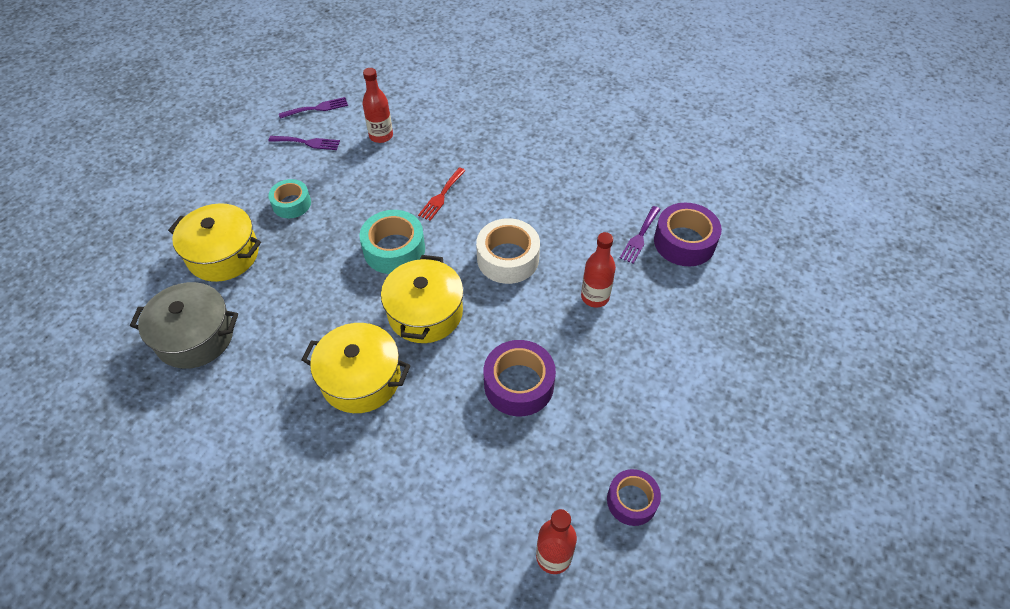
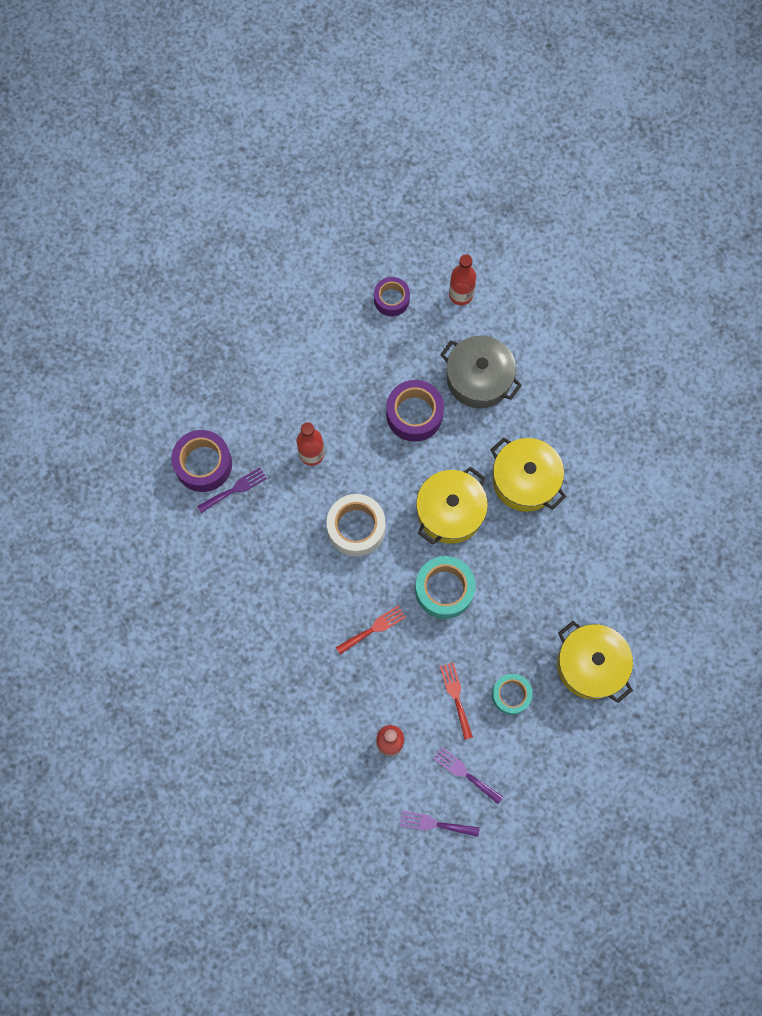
camera: 150 degrees left, 20 degrees up
grey pot [130,282,238,369] -> grey pot moved to [440,336,522,409]
none -> red fork [440,662,473,740]

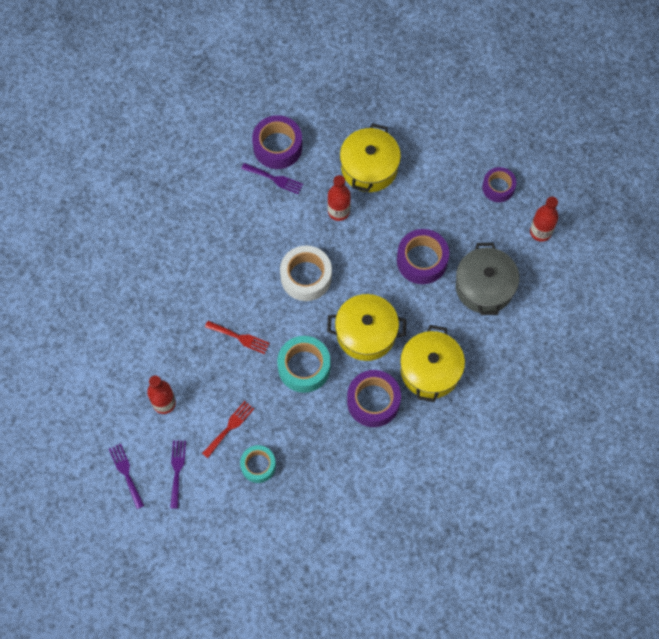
camera: 55 degrees right, 5 degrees down
yellow pot [557,621,633,703] -> yellow pot moved to [340,123,401,192]
none -> purple tape [347,370,401,427]

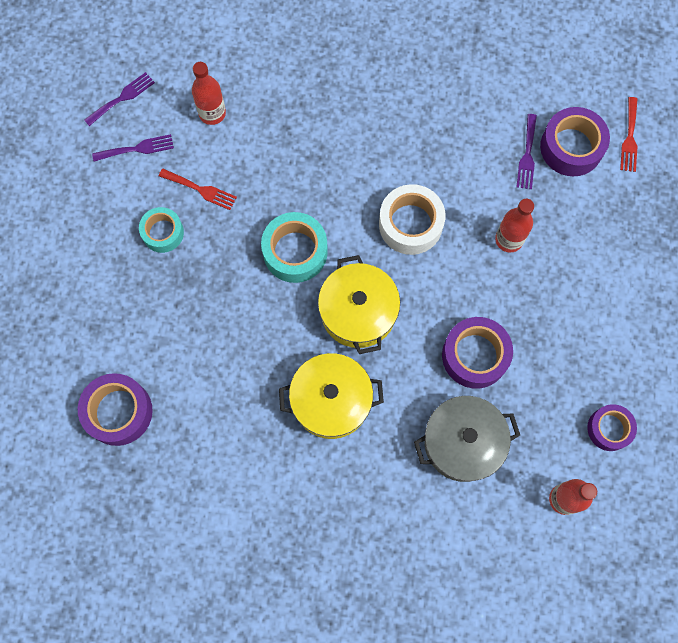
camera: 75 degrees right, 5 degrees up
red fork [205,321,270,354] -> red fork moved to [620,97,638,172]
yellow pot [340,123,401,192] -> none
purple tape [347,370,401,427] -> purple tape moved to [78,373,153,446]

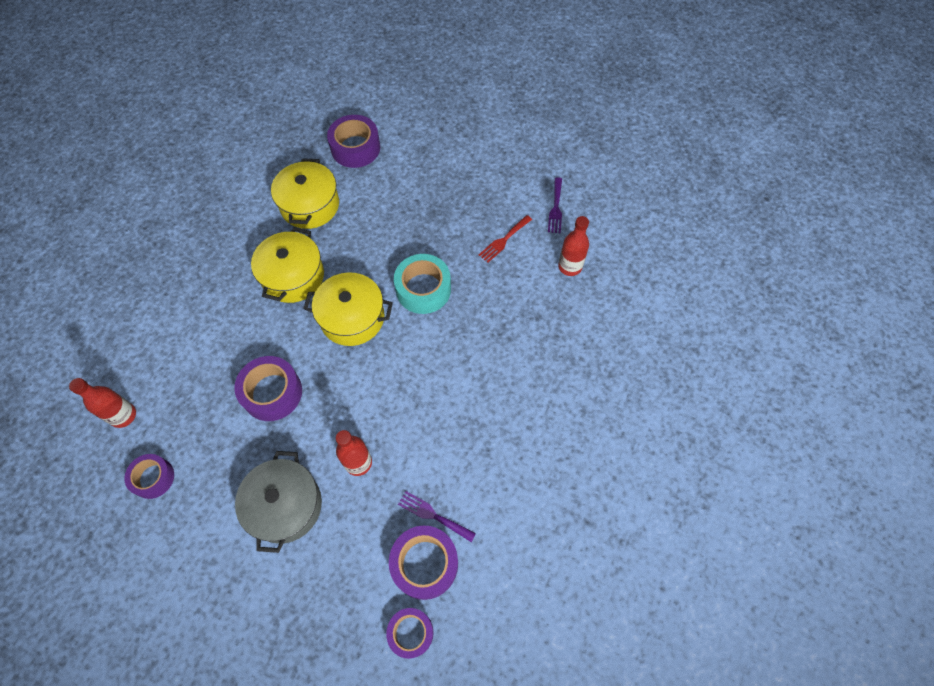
camera: 110 degrees right, 10 degrees down
purple fork [84,72,155,126] -> none
turquoise tape [139,207,184,253] -> none
white tape [379,184,446,255] -> none
grey pot [414,396,520,482] -> grey pot moved to [235,451,322,553]
red fork [620,97,638,172] -> purple tape [386,608,434,659]
none -> yellow pot [271,158,339,229]

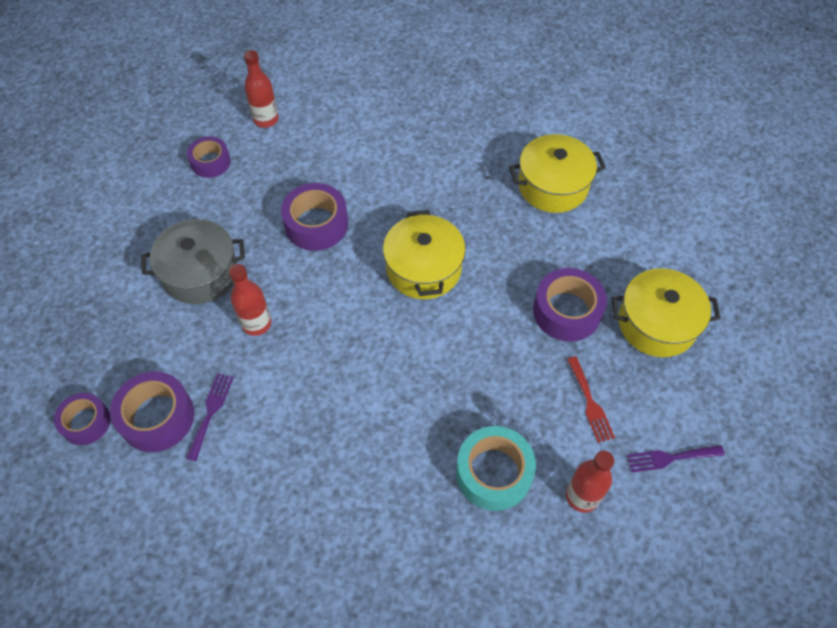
camera: 75 degrees right, 5 degrees down
yellow pot [251,227,324,303] -> yellow pot moved to [611,268,720,357]
purple tape [327,115,380,168] -> purple tape moved to [533,268,607,342]
turquoise tape [394,254,451,314] -> turquoise tape moved to [456,426,536,511]
red fork [479,215,532,263] -> red fork turned 135 degrees counterclockwise [567,356,615,443]

